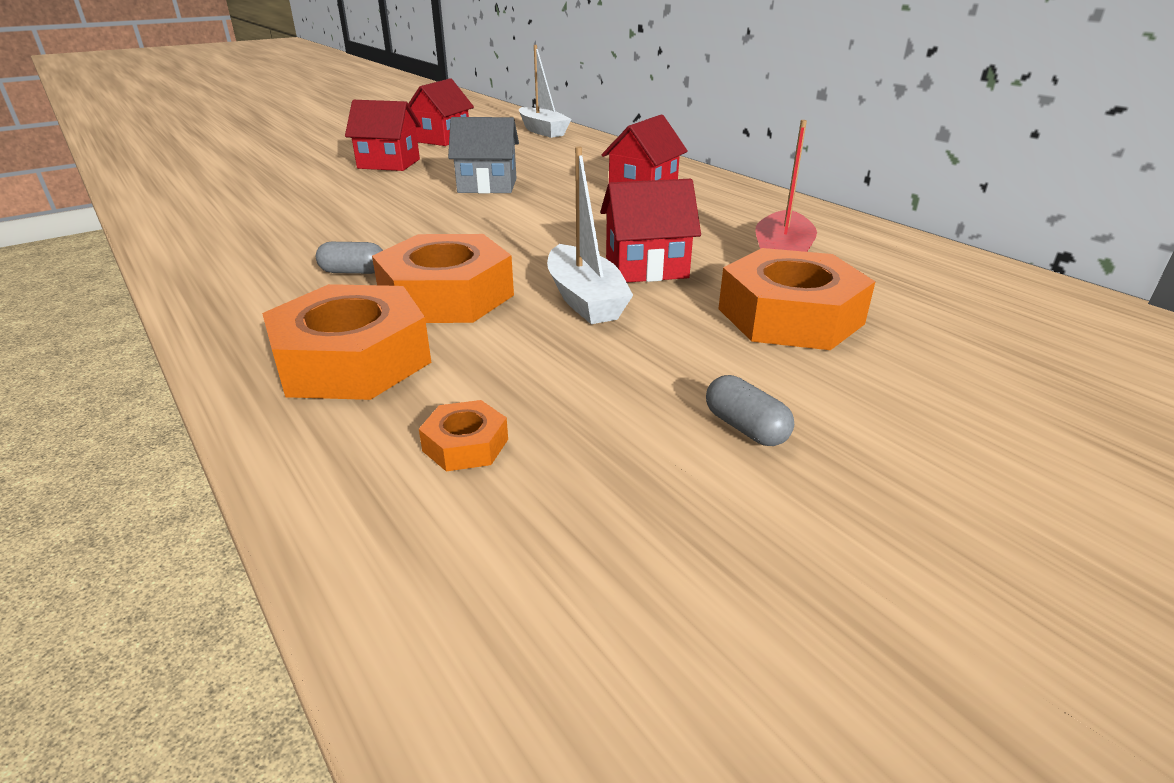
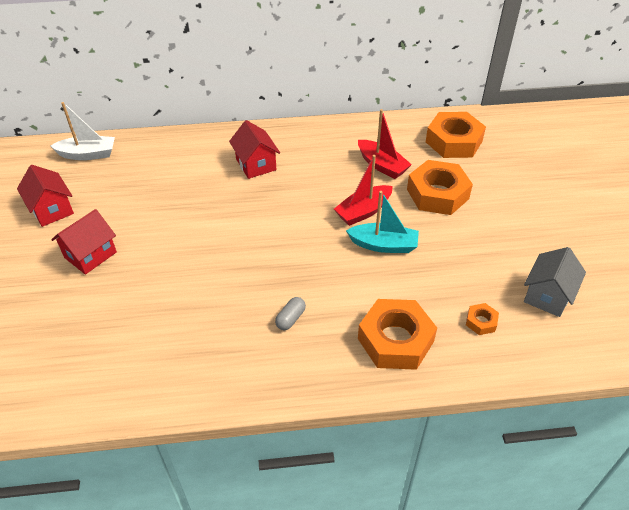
camera: 60 degrees left, 15 degrees up
orange nut [372,234,514,323] -> orange nut moved to [426,112,486,158]
grey house [448,117,519,193] -> grey house moved to [524,247,586,317]
white boat [547,146,633,324] -> turquoise boat [346,191,419,253]
red house [600,179,701,282] -> red boat [334,155,393,226]
grey capsule [706,375,794,446] -> none

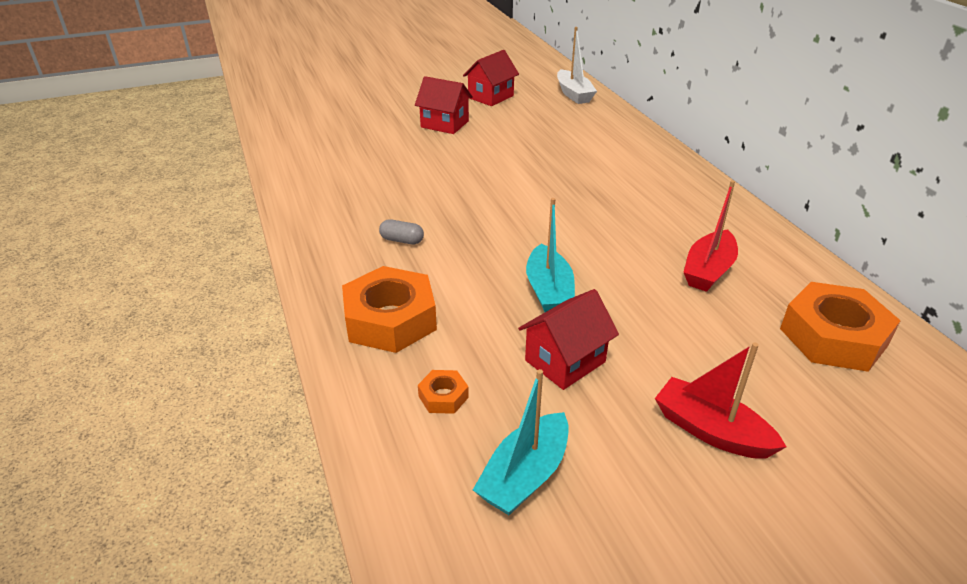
camera: 75 degrees right, 10 degrees down
red house [229,120,280,179] -> red house moved to [518,289,619,390]
red boat [334,155,393,226] -> red boat moved to [655,342,786,459]
orange nut [407,160,473,215] -> none
grey house [524,247,586,317] -> turquoise boat [473,369,569,515]

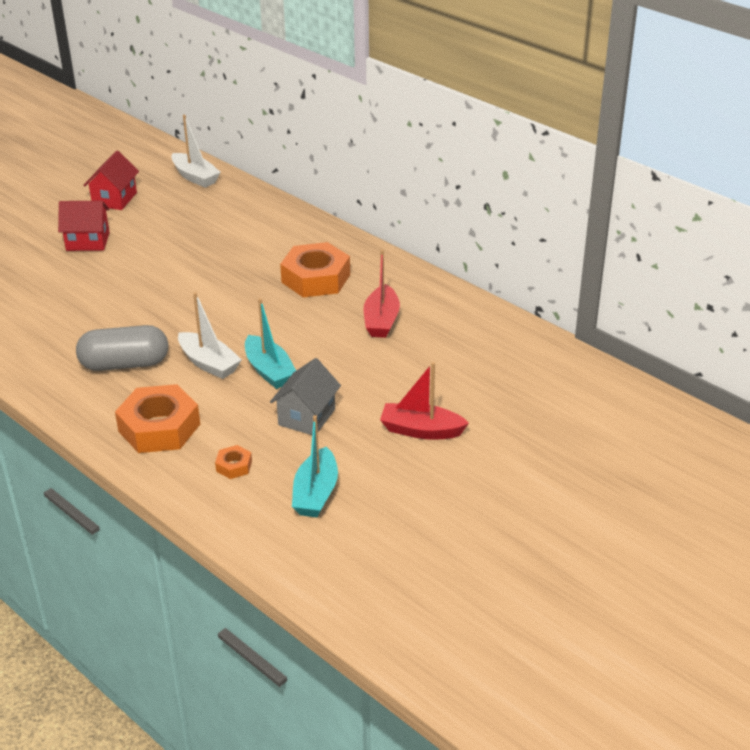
camera: 25 degrees left, 0 degrees up
grey capsule [379,219,424,244] -> grey capsule [76,325,168,371], size x2.20
red house [518,289,619,390] -> grey house [270,358,341,435]
orange nut [780,282,901,372] -> orange nut moved to [280,242,350,298]
none -> white boat [178,292,242,379]

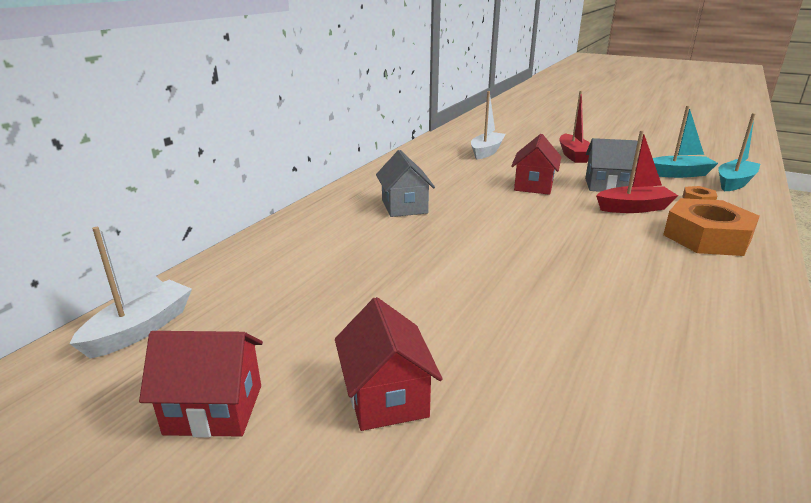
camera: 105 degrees left, 10 degrees down
grey capsule [76,325,168,371] -> none
white boat [178,292,242,379] -> white boat moved to [471,91,506,160]
turquoise boat [245,298,296,389] -> turquoise boat moved to [718,113,760,191]
orange nut [280,242,350,298] -> grey house [376,150,435,217]
red boat [364,250,400,338] -> red boat moved to [596,130,678,213]
none -> red house [511,134,561,195]

